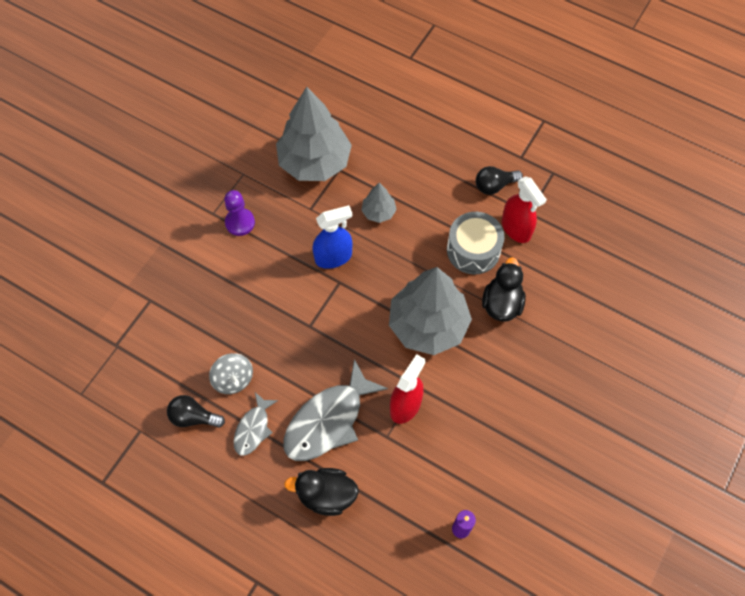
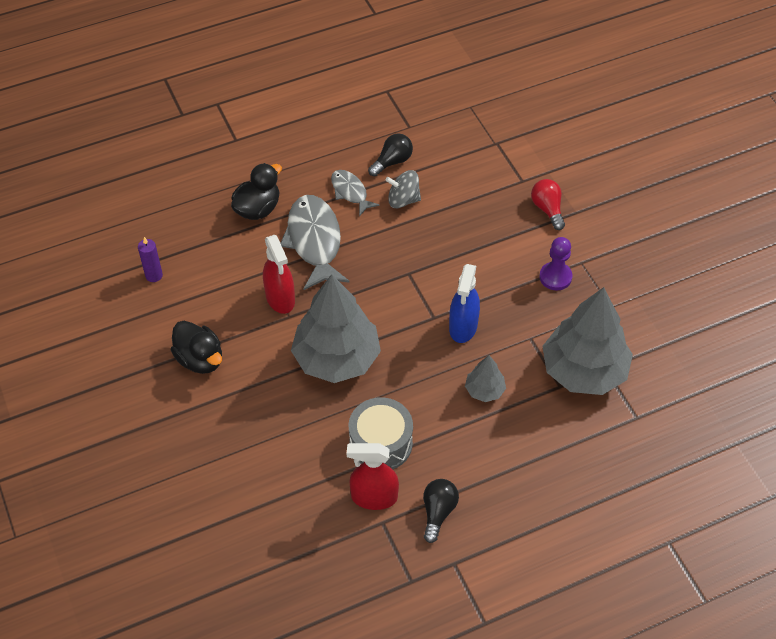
camera: 125 degrees right, 10 degrees down
black duck [482,257,526,322] -> black duck moved to [171,321,222,374]
none -> red light bulb [531,179,565,230]

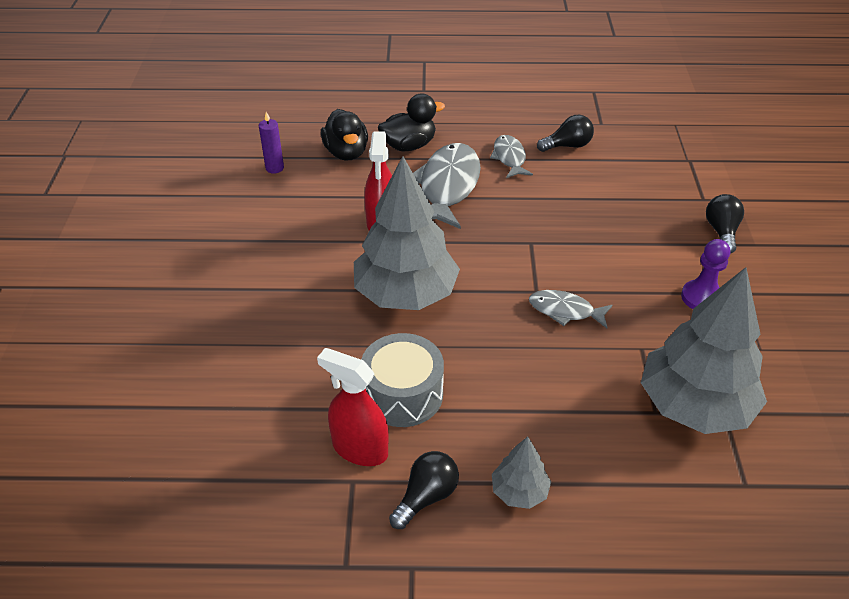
camera: 25 degrees right, 10 degrees down
black duck [171,321,222,374] -> black duck moved to [321,109,368,160]
grey spinning top [386,170,421,208] -> none
blue spray bottle [449,264,480,343] -> grey fish [529,290,613,328]
grey tree [465,355,506,402] -> grey tree moved to [492,436,551,509]
red light bulb [531,179,565,230] -> black light bulb [706,194,744,254]

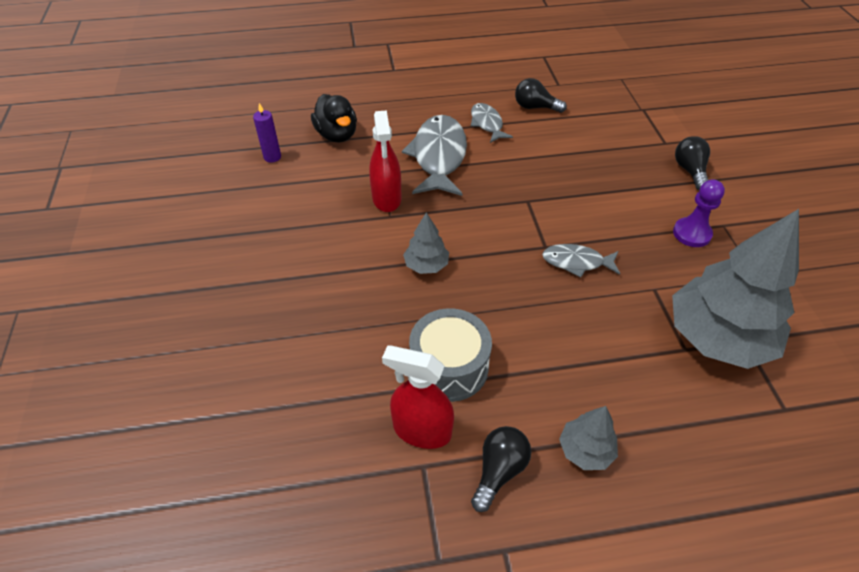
camera: 10 degrees left, 5 degrees up
grey tree [354,156,460,310] -> grey tree [403,212,449,274], size x0.46
black duck [378,94,445,151] -> none
black light bulb [537,115,594,152] -> black light bulb turned 135 degrees counterclockwise [515,78,567,113]

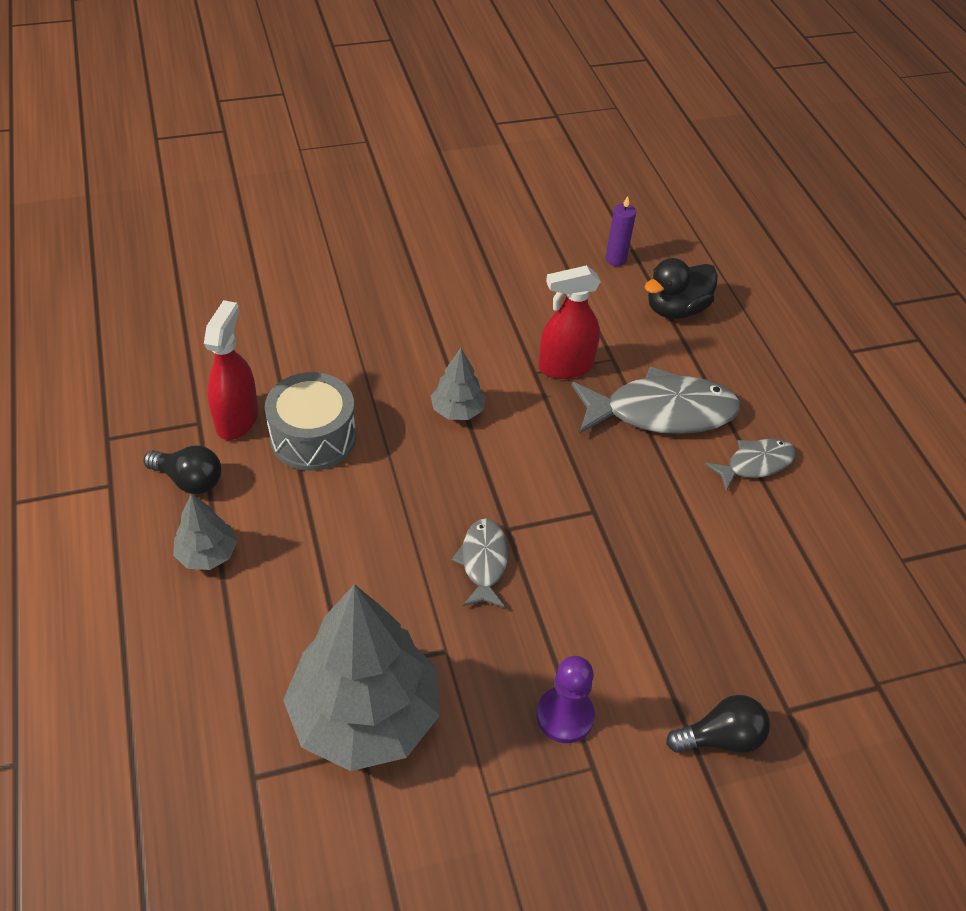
camera: 80 degrees right, 0 degrees up
black light bulb [515,78,567,113] -> none

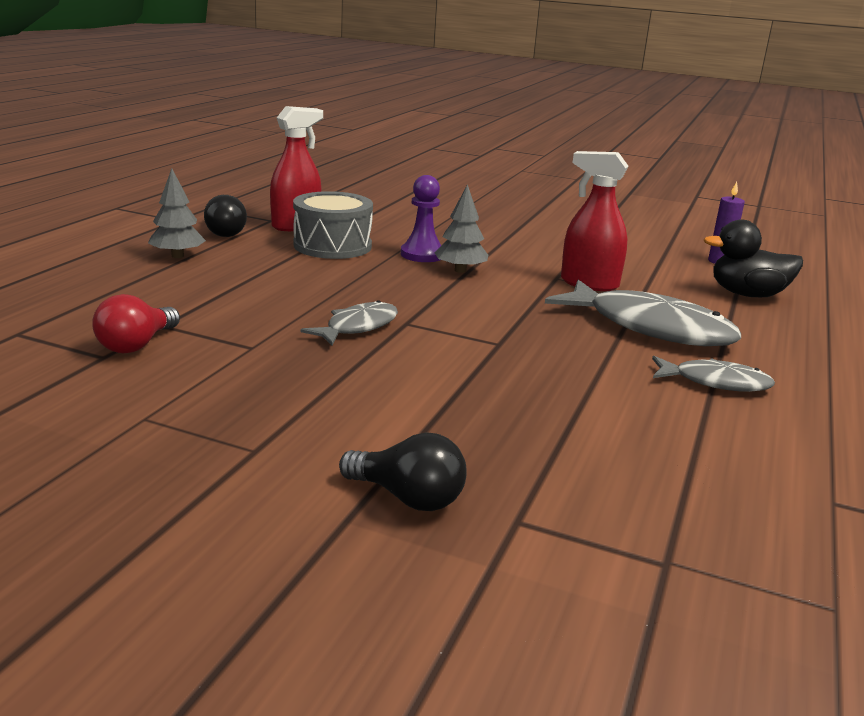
camera: 40 degrees right, 25 degrees down
grey tree [283,584,440,771] -> red light bulb [92,294,180,353]
purple pawn [536,656,595,743] -> purple pawn moved to [401,175,441,262]

